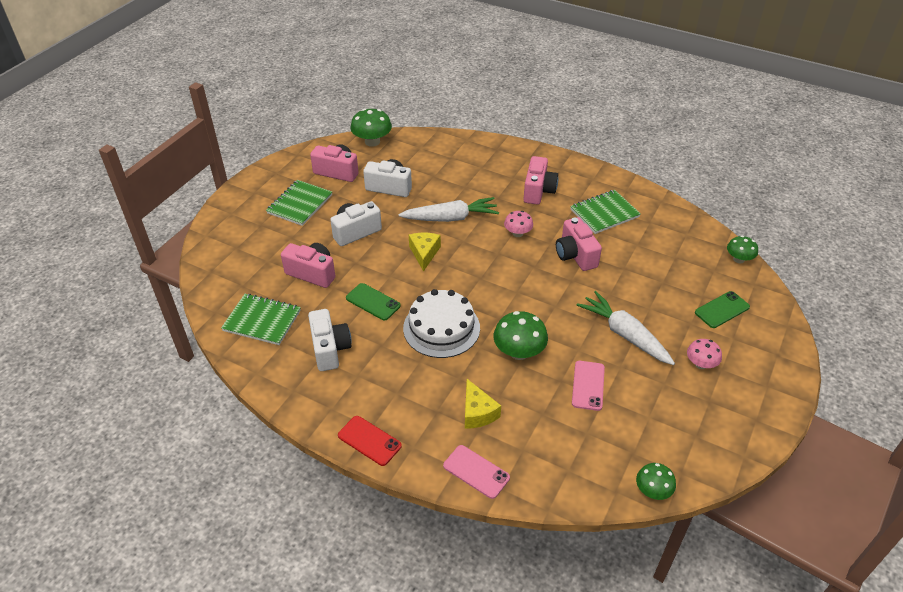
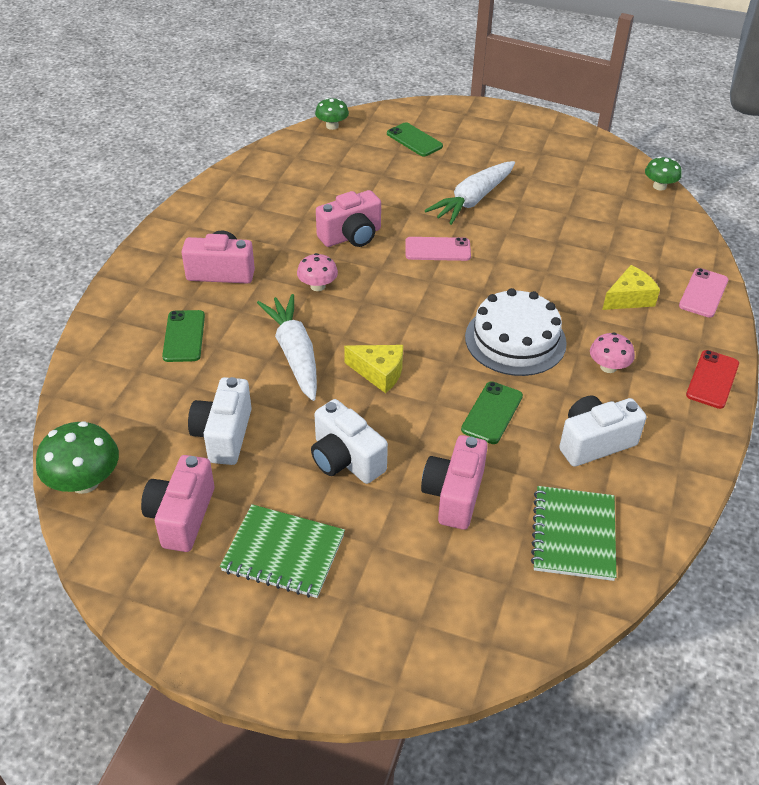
camera: 100 degrees left, 0 degrees up
yellow cheese [409,233,441,272] -> yellow cheese turned 150 degrees counterclockwise [344,345,403,393]
green mushroom [493,311,548,360] -> none
green notebook [570,190,641,234] -> none
pink phone [572,361,605,411] -> pink phone moved to [405,237,471,261]
pink mushroom [687,339,722,369] -> pink mushroom moved to [590,332,635,373]
none -> green phone [162,310,205,362]

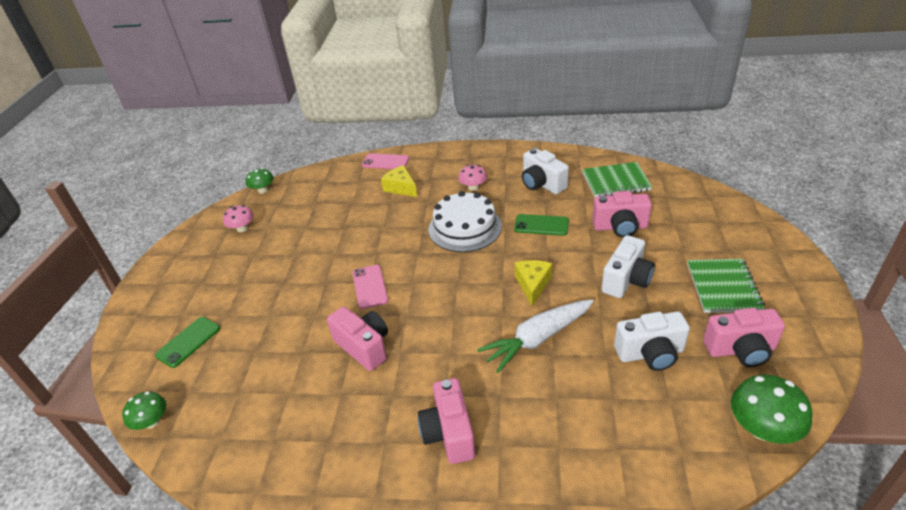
camera: 100 degrees left, 5 degrees down
green phone [162,310,205,362] -> none
pink mushroom [297,253,338,291] -> pink mushroom moved to [223,205,254,232]
white carrot [424,161,515,225] -> none
red phone [686,350,739,409] -> none

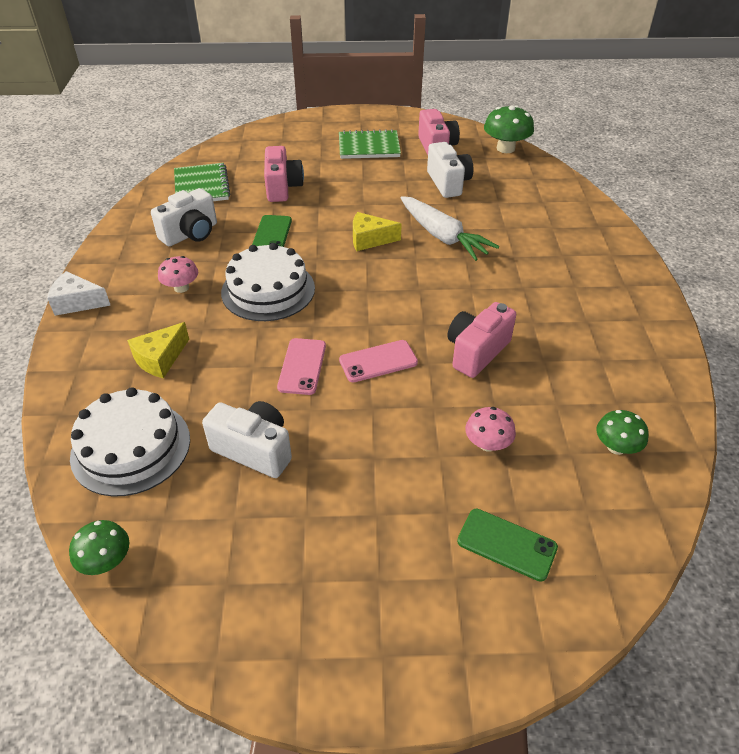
camera: 100 degrees left, 5 degrees up
green mushroom [122,391,166,430] -> green mushroom moved to [596,410,649,455]
pink mushroom [223,205,254,232] -> pink mushroom moved to [465,407,516,451]
pink phone [362,153,409,169] -> pink phone moved to [277,338,326,395]
pink camera [418,378,476,464] -> none
white camera [601,235,655,298] -> white camera moved to [202,401,292,478]
none -> white cheese [47,271,111,316]
none -> white cake [70,387,190,497]

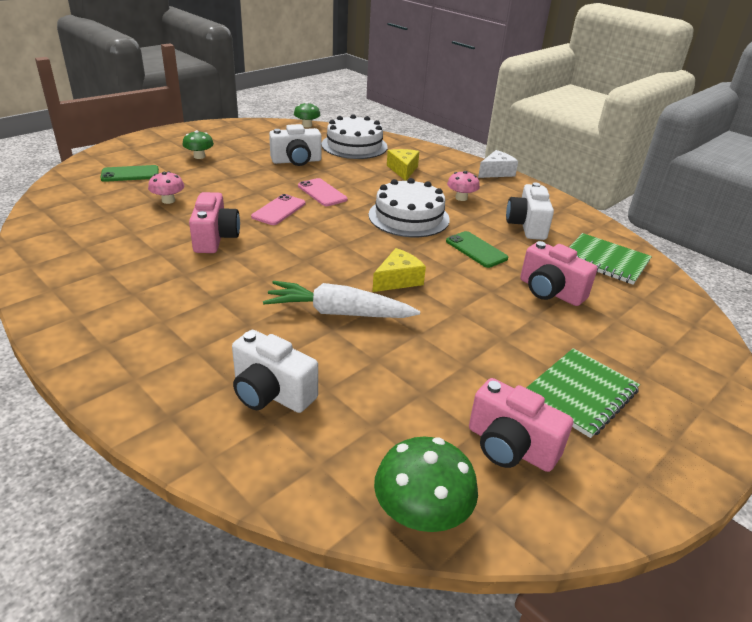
camera: 135 degrees right, 10 degrees down
white camera [427,142,474,198] -> white camera moved to [232,330,318,413]
green mushroom [596,410,649,455] -> green mushroom moved to [182,130,214,159]

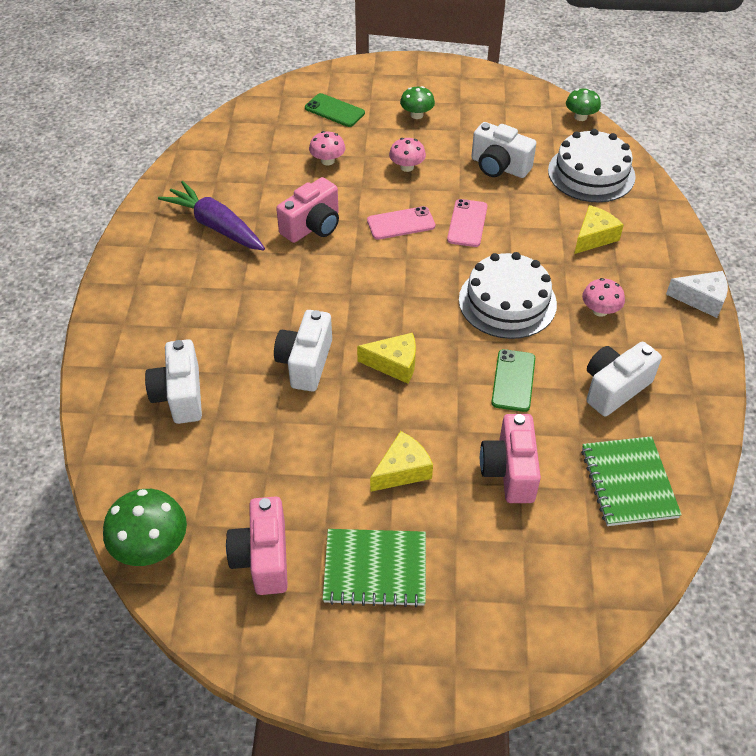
camera: 50 degrees right, 15 degrees up
white carrot [263,281,420,318] -> white camera [274,310,332,391]
none -> purple carrot [158,181,265,251]
none -> yellow cheese [370,431,433,492]
none -> pink mushroom [389,138,426,172]

